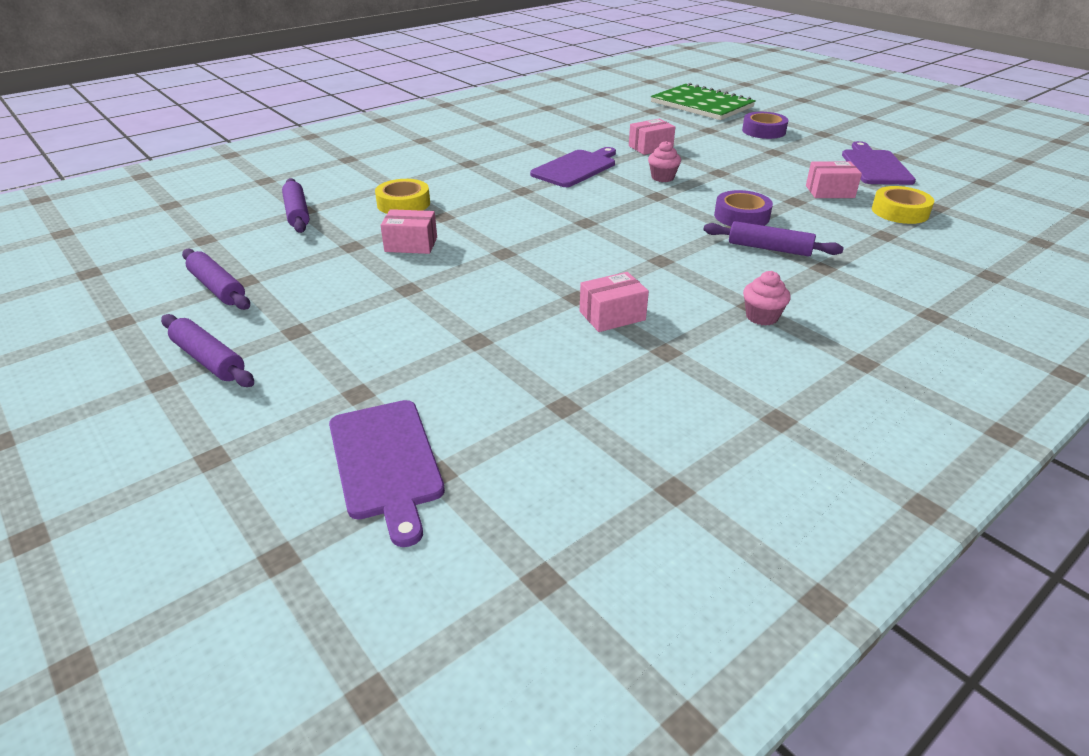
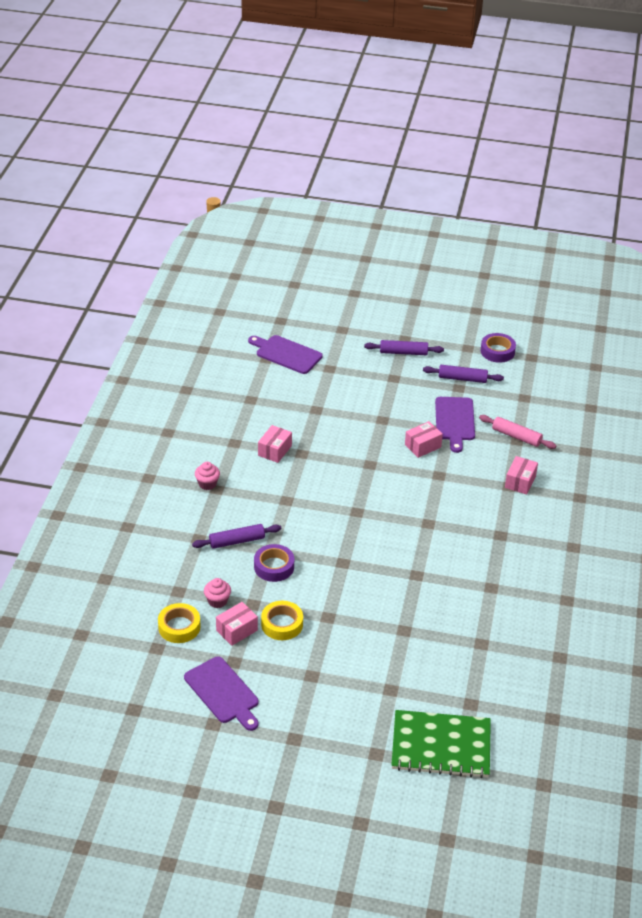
camera: 140 degrees right, 5 degrees up
purple rolling pin [282,178,309,233] -> pink rolling pin [479,415,556,449]
yellow tape [375,179,430,214] -> yellow tape moved to [261,601,303,640]
purple cutting board [530,147,616,187] -> purple cutting board moved to [435,397,475,453]
pink box [629,119,675,155] -> pink box moved to [505,456,538,494]
pink cupcake [648,141,681,182] -> pink cupcake moved to [204,578,231,608]
purple tape [742,112,788,139] -> purple tape moved to [480,333,516,363]

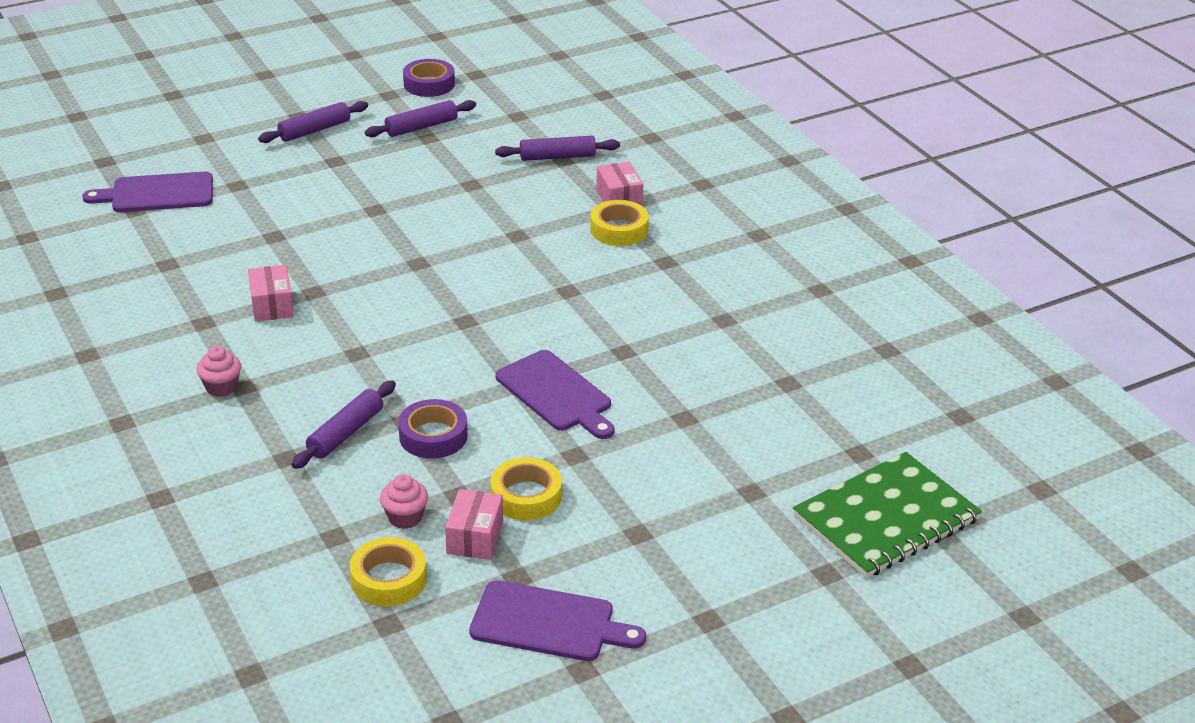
camera: 40 degrees left, 5 degrees down
pink box [405,421,443,458] -> none
purple cutting board [435,397,475,453] -> purple cutting board moved to [495,350,615,439]
pink rolling pin [479,415,556,449] -> purple rolling pin [495,136,620,161]
none -> yellow tape [590,200,649,246]

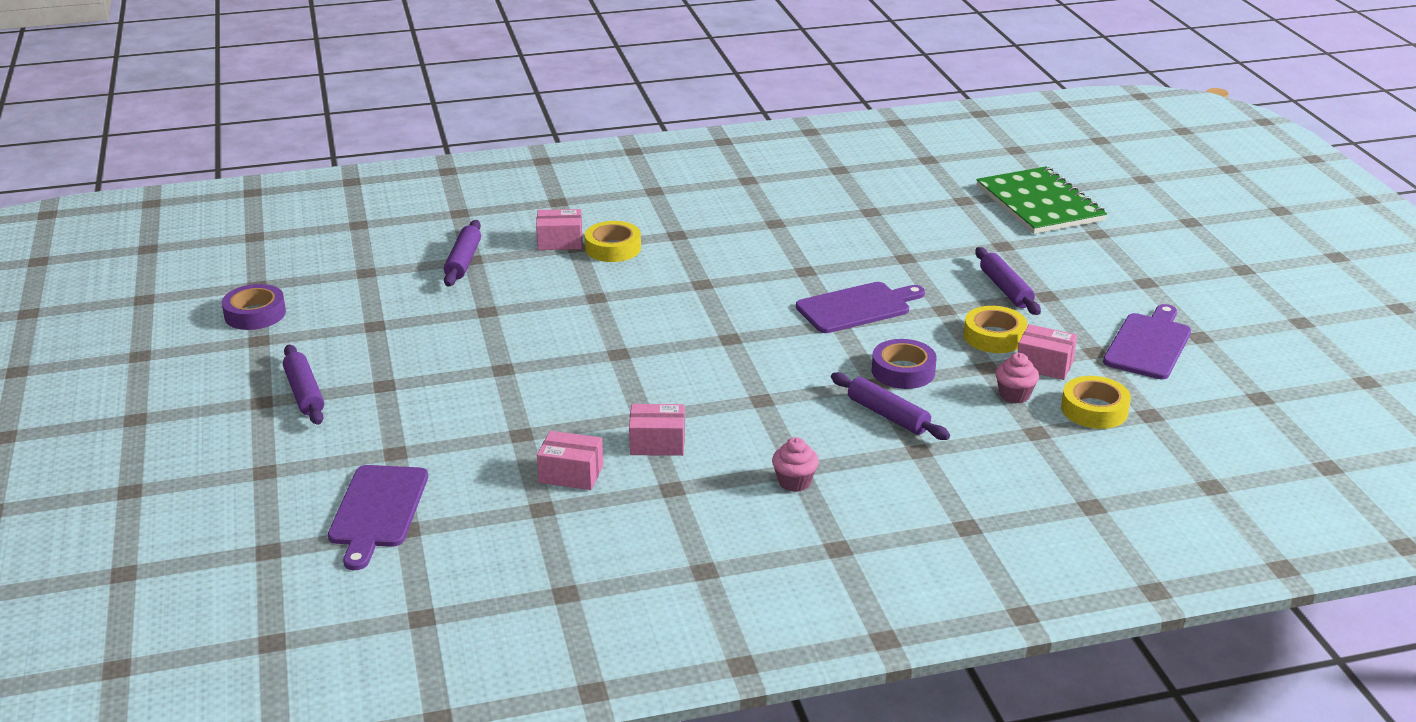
camera: 75 degrees left, 5 degrees down
purple rolling pin [365,100,476,137] -> purple rolling pin moved to [975,247,1041,315]
none -> pink box [537,431,603,490]

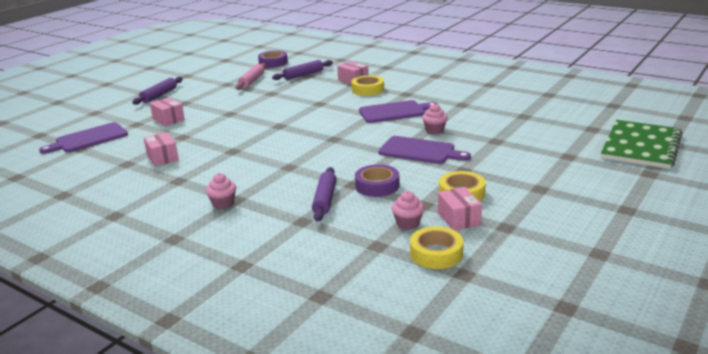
camera: 50 degrees right, 5 degrees down
purple tape [222,284,286,330] -> purple tape moved to [258,50,288,68]
pink box [629,404,685,456] -> pink box moved to [150,97,185,126]
purple rolling pin [975,247,1041,315] -> none
purple cutting board [1103,304,1191,379] -> purple cutting board moved to [359,100,438,123]
none -> pink rolling pin [236,63,266,90]
none -> pink cupcake [422,104,448,134]

